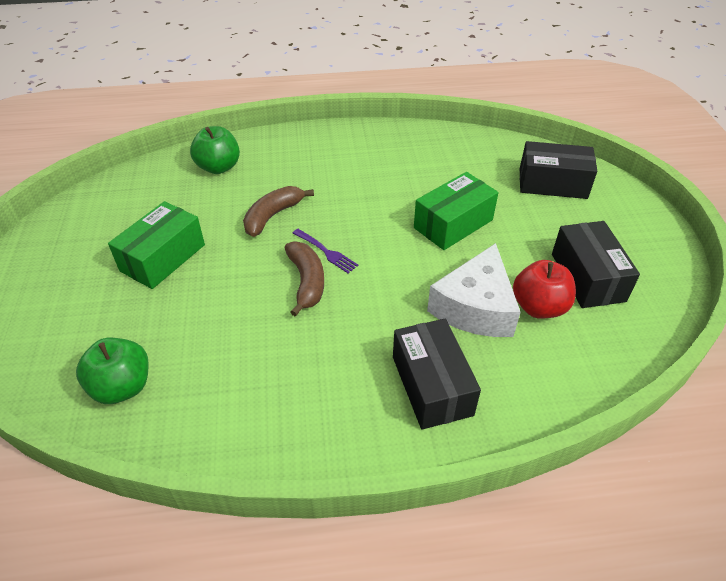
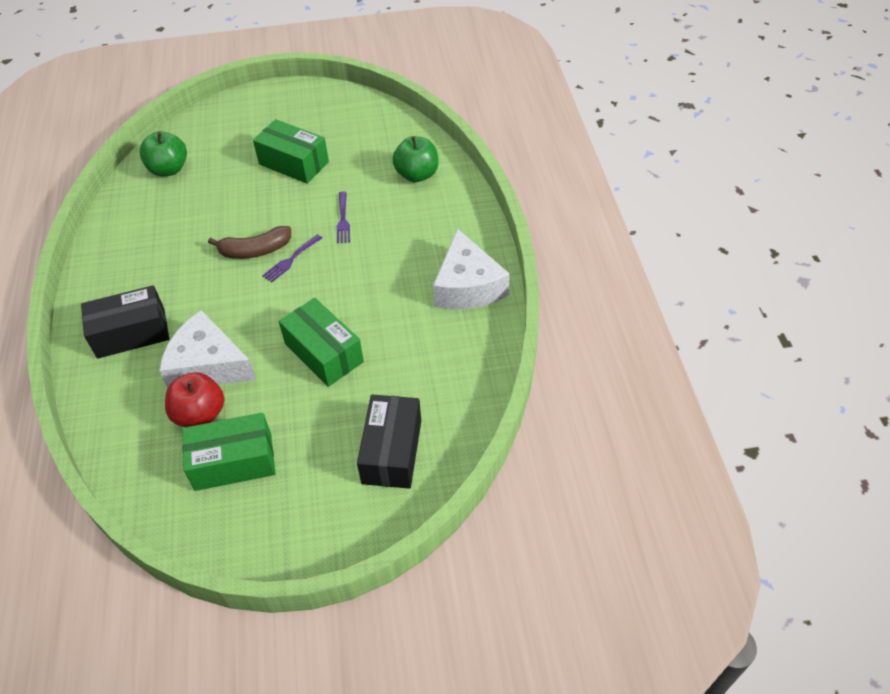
camera: 90 degrees right, 5 degrees up
brown banana [243,186,314,237] -> purple fork [337,191,350,243]
black box [552,221,640,308] -> green box [182,413,275,491]
none -> white cheese [433,228,510,309]

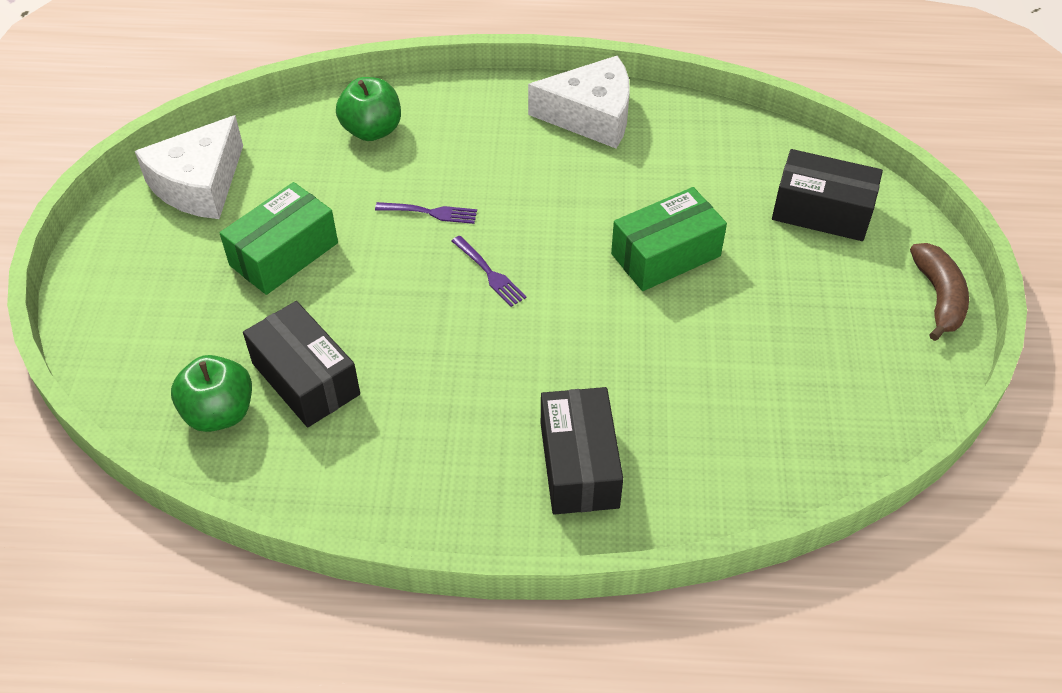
camera: 80 degrees left, 0 degrees up
white cheese [159,310,256,388] -> white cheese moved to [135,115,243,219]
red apple [165,372,224,427] -> none
green box [182,413,275,491] -> none
brown banana [208,226,291,259] -> brown banana moved to [910,243,969,341]
none -> black box [243,301,360,427]

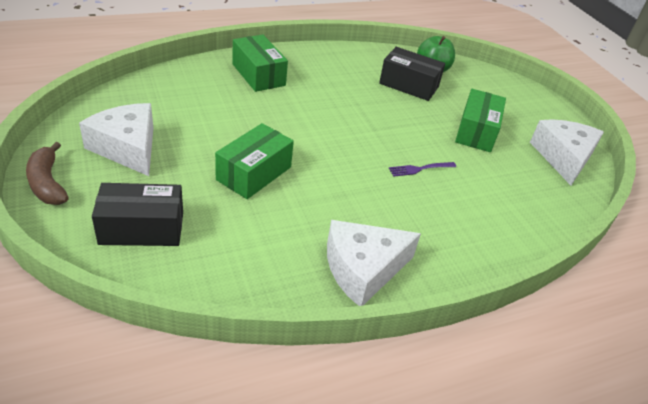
camera: 150 degrees right, 10 degrees down
green apple [336,77,401,141] -> none
purple fork [452,236,527,307] -> none
black box [541,387,623,515] -> green box [232,35,288,92]
none -> white cheese [79,103,153,176]

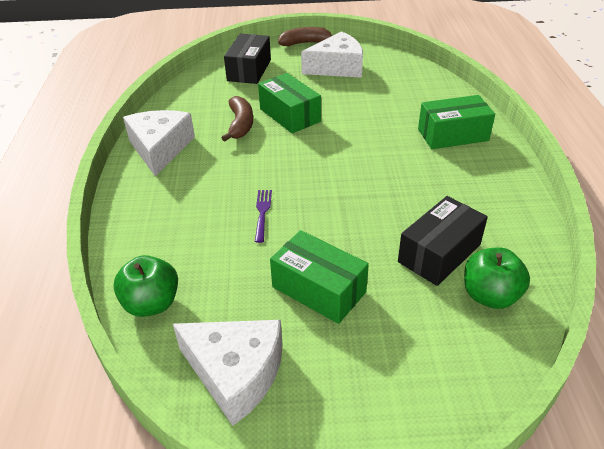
camera: 115 degrees right, 0 degrees up
none -> green apple [113,255,178,317]
none -> brown banana [222,96,253,141]

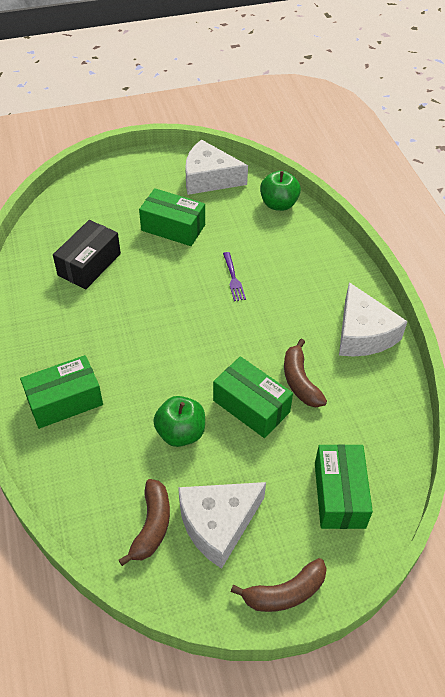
camera: 165 degrees right, 10 degrees up
black box [224,34,271,84] -> green box [315,444,373,529]
green apple [464,247,530,309] -> green apple moved to [153,396,205,447]
none -> brown banana [119,479,170,566]

